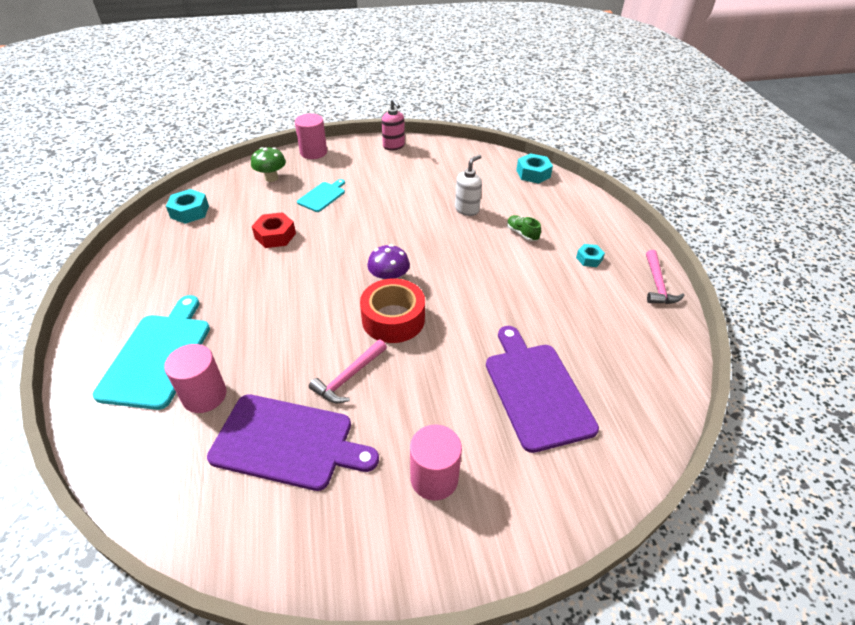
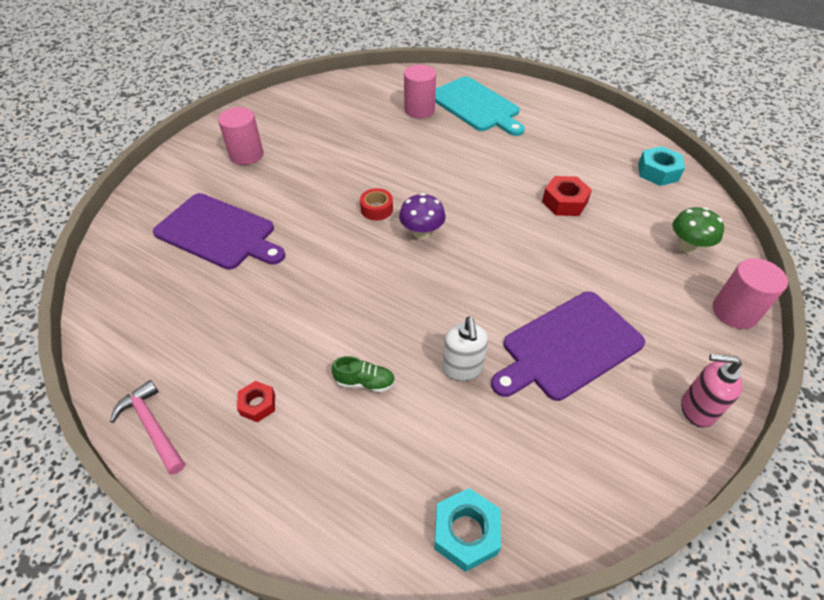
camera: 135 degrees right, 5 degrees up
purple cutting board [207,394,379,491] -> purple cutting board moved to [491,291,645,401]
turquoise cutting board [297,179,345,212] -> none
pink hammer [309,340,387,403] -> none
red tape [360,278,425,343] -> red tape [360,188,393,221], size x0.52
turquoise nut [576,244,605,267] -> red nut [237,381,275,422]

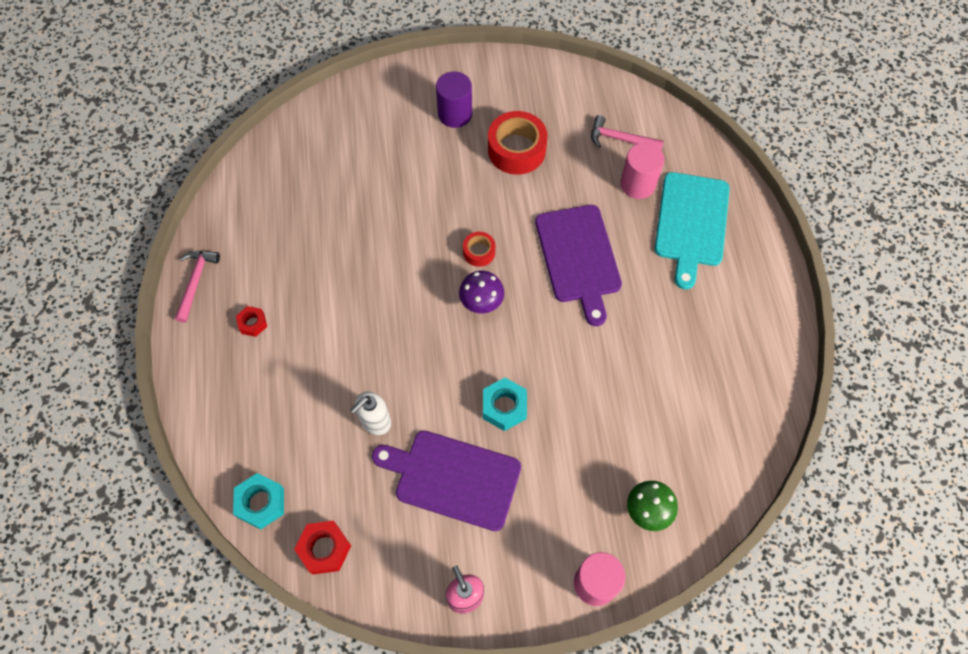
camera: 50 degrees right, 15 degrees up
purple cutting board [153,193,285,270] -> purple cutting board moved to [535,205,622,326]
pink cylinder [218,107,263,165] -> purple cylinder [436,71,472,128]
green shoe [332,356,395,393] -> none
red nut [542,176,592,216] -> red nut moved to [294,521,351,575]
turquoise nut [638,146,685,186] -> turquoise nut moved to [483,378,527,431]
none -> red tape [488,111,548,175]
none -> pink hammer [591,115,664,150]

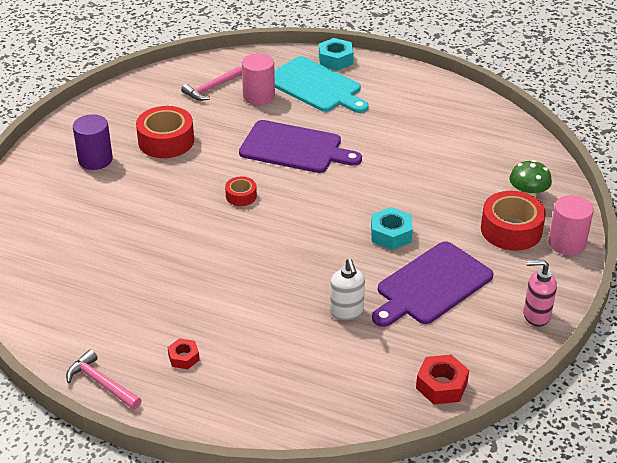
camera: 60 degrees left, 25 degrees down
turquoise nut [233,473,284,529] -> turquoise nut moved to [319,38,354,70]
purple mushroom [459,271,504,313] -> none
none -> red tape [481,191,546,251]

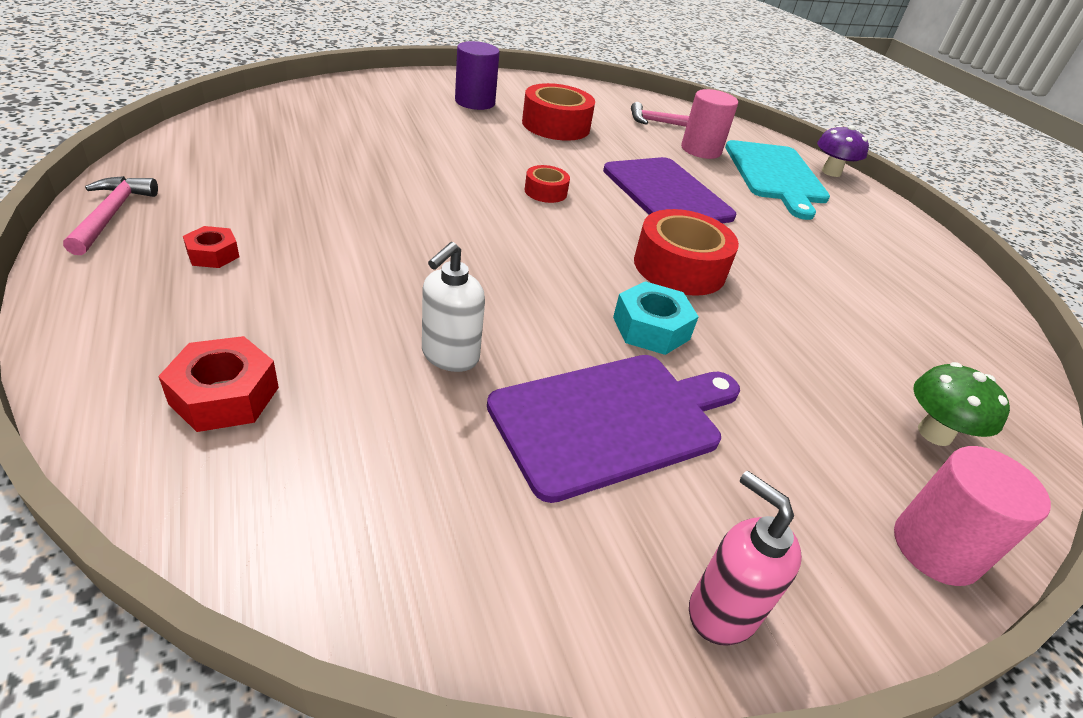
camera: 40 degrees right, 0 degrees up
turquoise nut [319,38,354,70] -> purple mushroom [817,126,869,177]
purple cutting board [372,241,494,327] -> purple cutting board turned 150 degrees clockwise [487,355,740,503]
red nut [416,355,469,404] -> red nut moved to [158,336,279,432]
red tape [481,191,546,251] -> red tape moved to [634,209,739,296]

